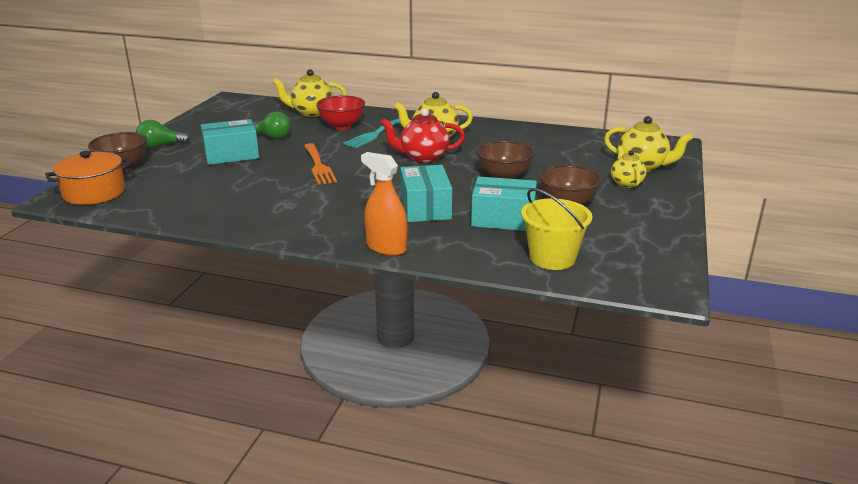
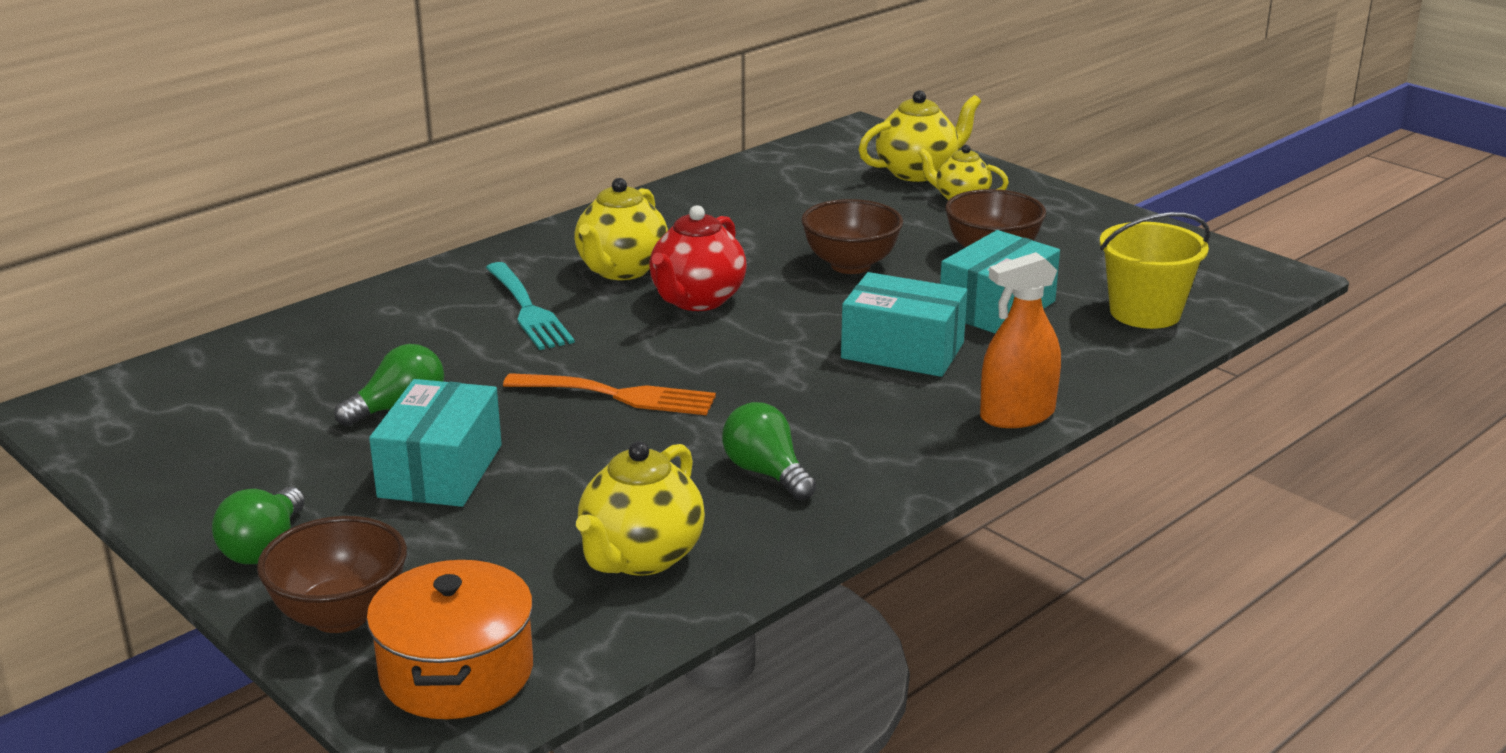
camera: 60 degrees left, 0 degrees up
yellow teapot [273,69,347,117] -> yellow teapot moved to [576,441,705,576]
red bowl [316,95,365,130] -> none
none -> green light bulb [722,402,816,500]

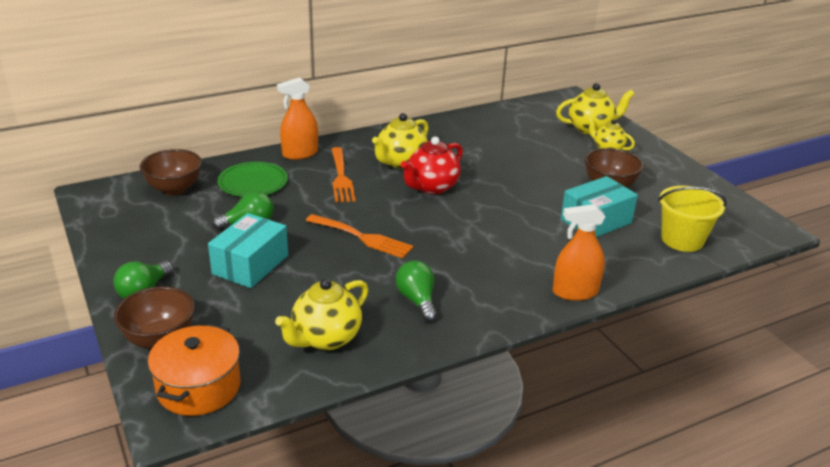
camera: 15 degrees right, 5 degrees up
turquoise fork [486,262,575,350] -> orange fork [331,147,356,203]
brown bowl [801,199,903,274] -> brown bowl moved to [140,149,202,196]
turquoise box [841,272,967,377] -> none
none -> green plate [218,162,288,197]
none -> orange spray bottle [277,77,318,160]

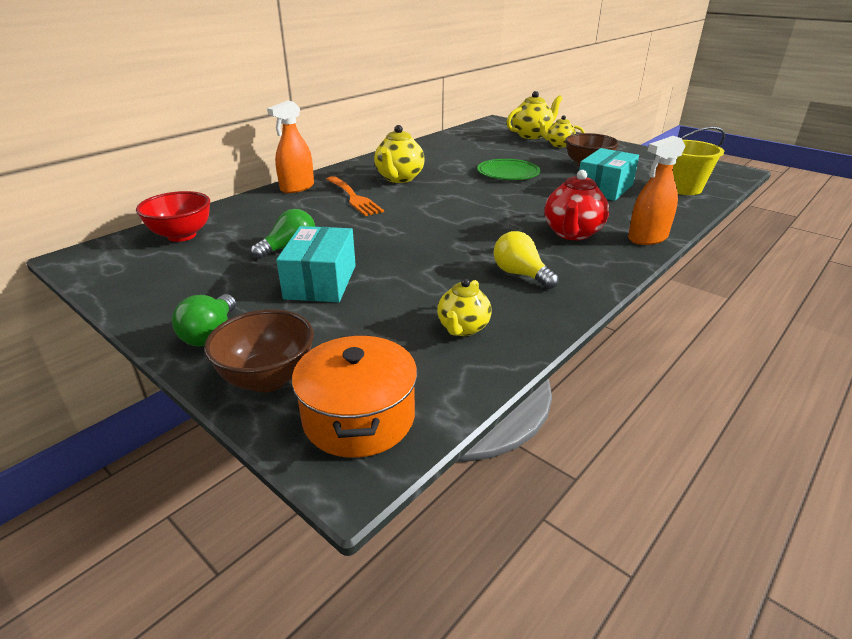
camera: 20 degrees left, 0 degrees up
brown bowl [140,149,202,196] -> red bowl [136,191,210,242]
green plate [218,162,288,197] -> green plate moved to [477,159,540,180]
yellow teapot [275,278,368,350] -> yellow teapot [437,279,492,336], size x0.65
orange fork [306,214,414,258] -> none
green light bulb [396,261,437,322] -> yellow light bulb [494,231,559,289]
red teapot [401,137,463,194] -> red teapot moved to [544,170,609,240]

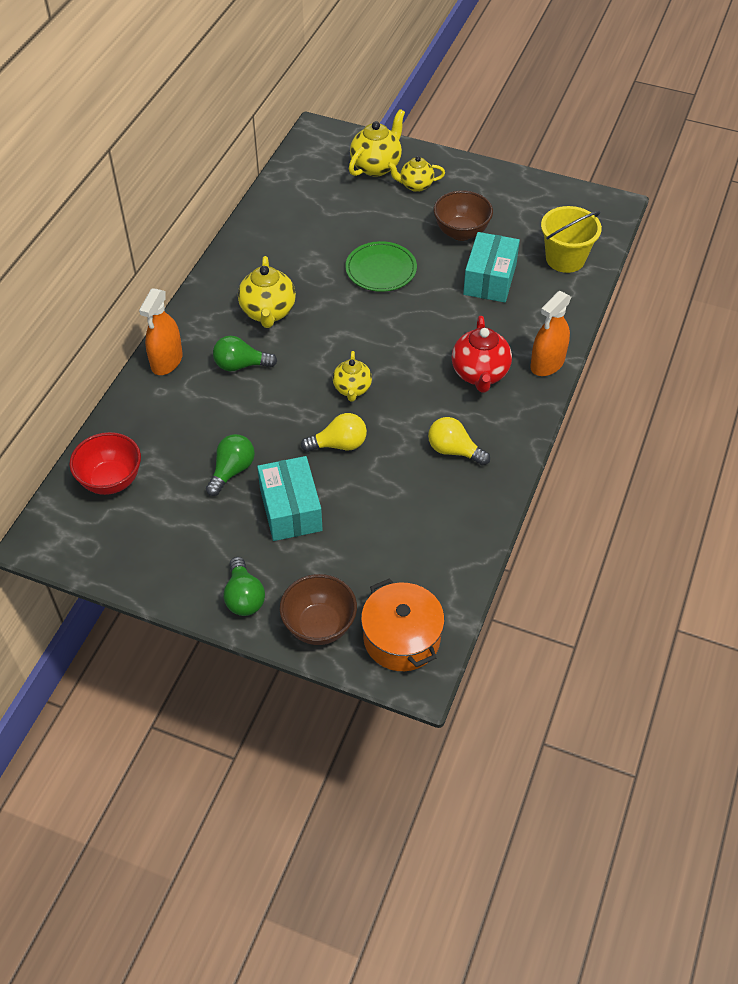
camera: 20 degrees left, 20 degrees up
orange fork [326,176,384,216] -> green light bulb [213,336,277,371]
yellow teapot [437,279,492,336] -> yellow teapot moved to [333,351,372,401]
none -> yellow light bulb [301,413,367,452]

